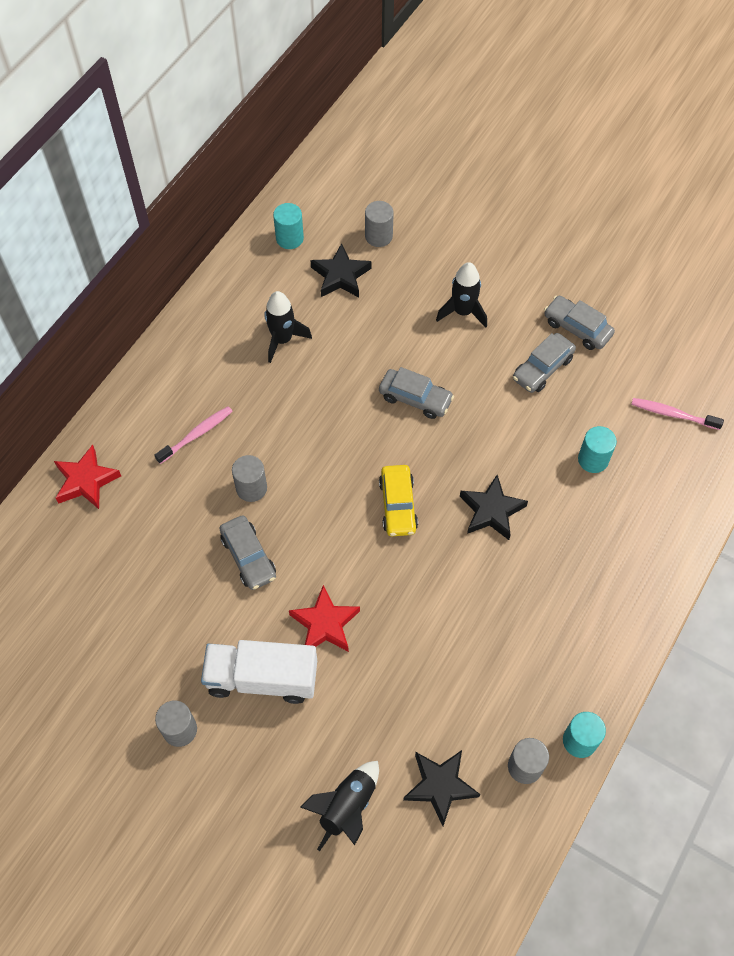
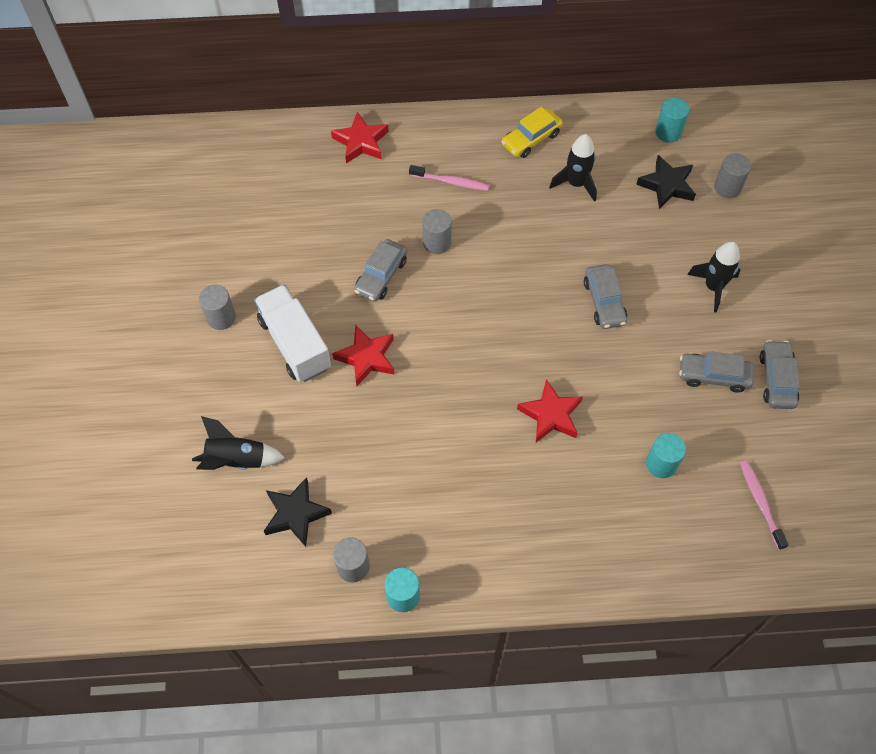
camera: 55 degrees right, 0 degrees up
yellow car [379,465,418,536] -> yellow car moved to [501,107,563,158]
black star [460,475,528,540] -> red star [517,379,583,442]

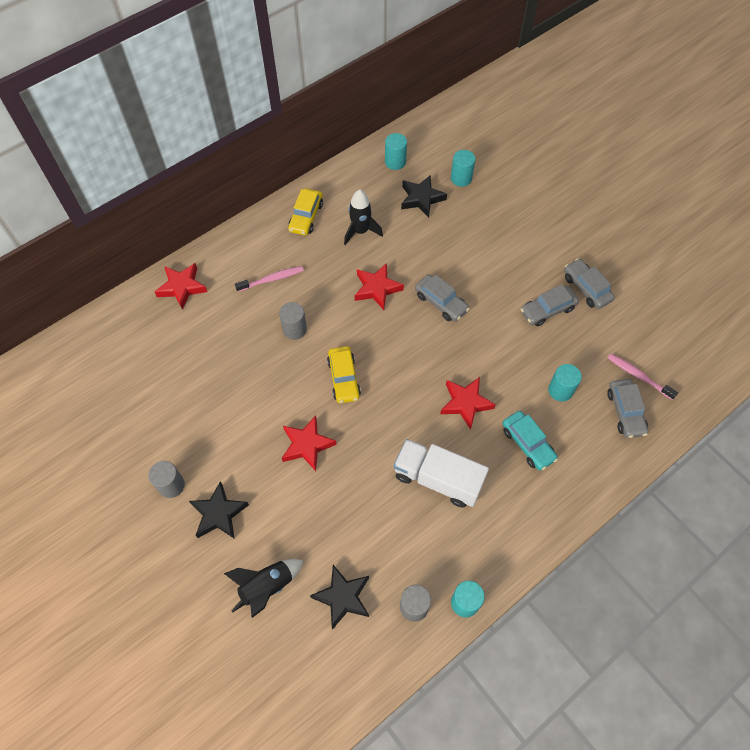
camera: 35 degrees left, 0 degrees up
white truck [254,284,331,382] -> white truck moved to [394,439,489,508]
grey car [354,239,407,302] -> grey car moved to [607,379,649,438]
black rocket [687,241,740,312] -> none
grey cylinder [714,153,751,198] -> turquoise cylinder [451,150,476,187]
none -> black star [189,481,249,538]
none -> yellow car [327,346,361,403]
none -> red star [355,263,404,310]
none -> turquoise car [502,411,558,470]

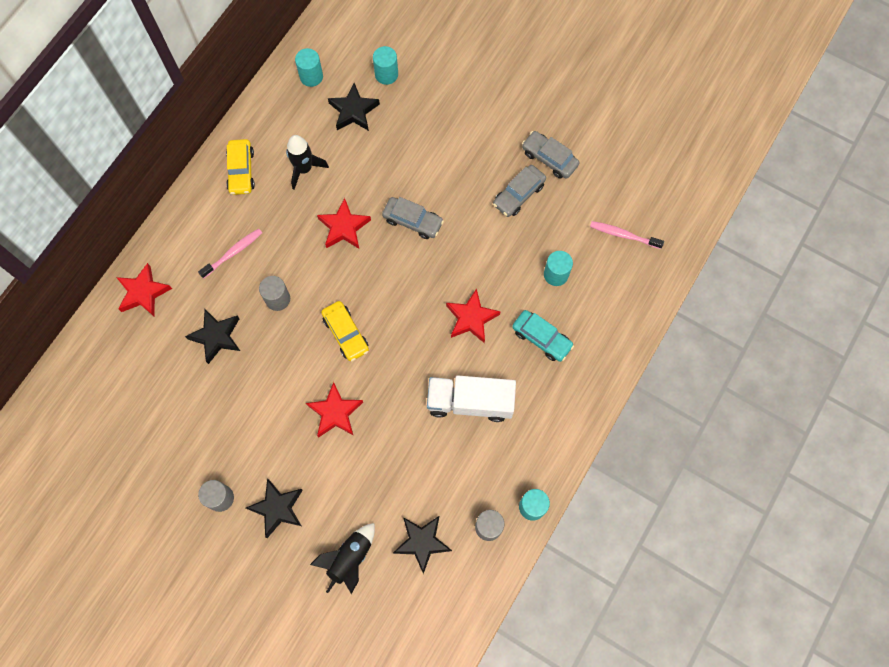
camera: 20 degrees left, 10 degrees up
grey car [607,379,649,438] -> none
none -> black star [185,309,240,364]

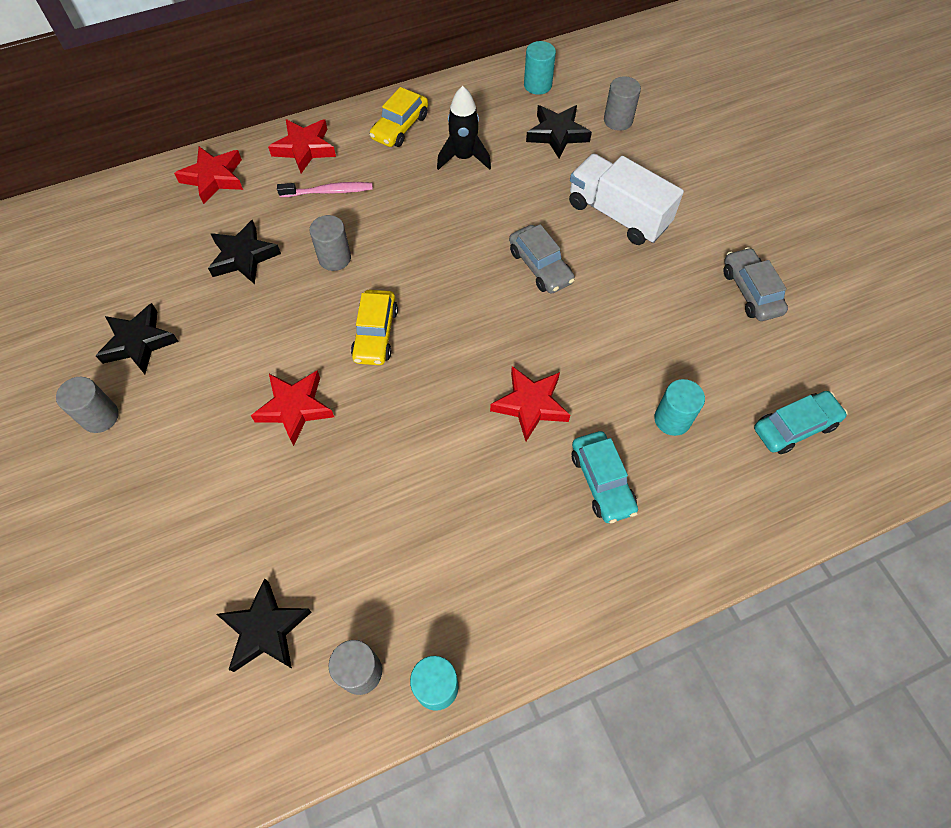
camera: 35 degrees right, 10 degrees down
black star [246,478,303,538] -> black star moved to [96,303,179,374]
black rocket [310,523,375,594] -> none
red star [317,198,371,249] -> red star moved to [268,119,336,173]
turquoise cylinder [373,46,398,85] -> grey cylinder [604,76,641,131]
white truck [427,376,516,422] -> white truck moved to [569,154,684,245]
grey car [493,165,546,217] -> none
pink toothbrush [590,221,664,249] -> turquoise car [754,391,848,454]

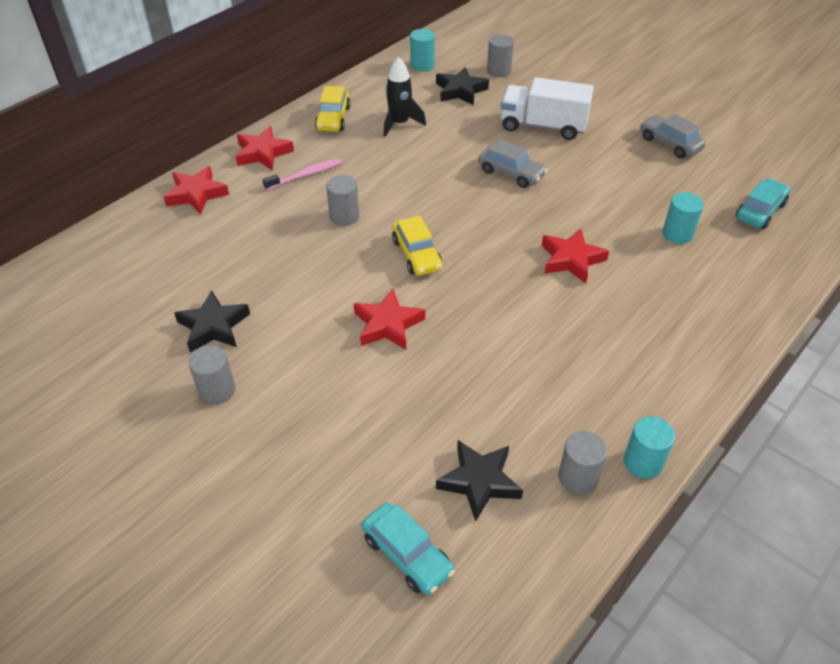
camera: 25 degrees left, 15 degrees down
black star [208,220,281,284] -> none
turquoise car [572,431,638,523] -> turquoise car moved to [361,502,455,595]

